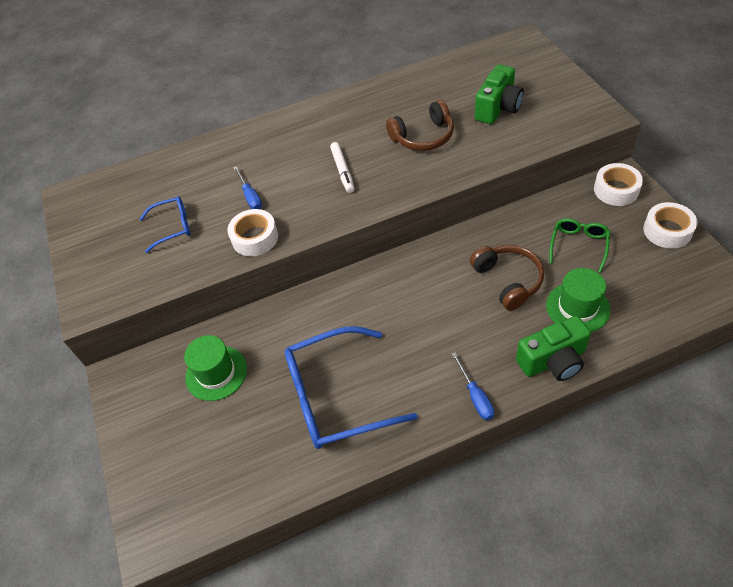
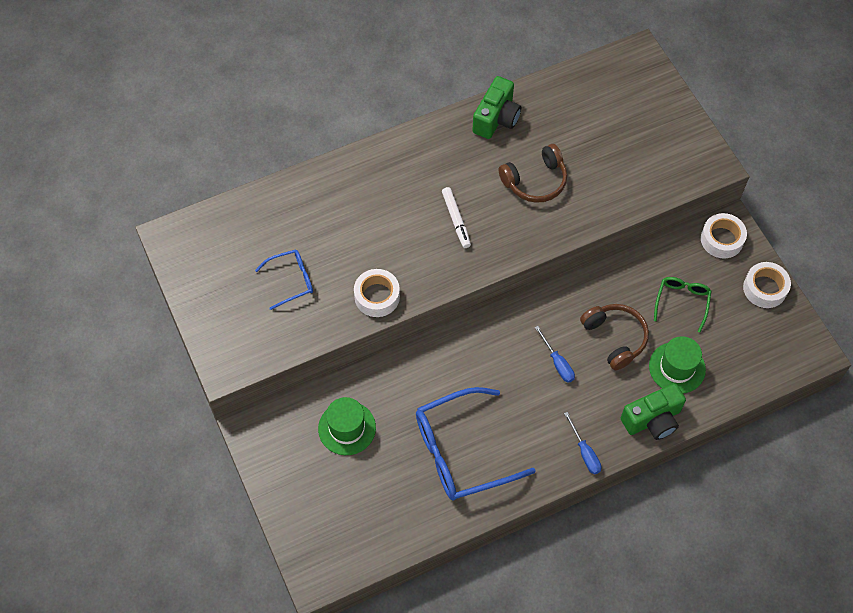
camera: 10 degrees left, 10 degrees up
blue screwdriver [233,166,262,209] -> blue screwdriver moved to [535,326,575,383]
green camera [475,64,524,124] -> green camera moved to [472,76,521,139]

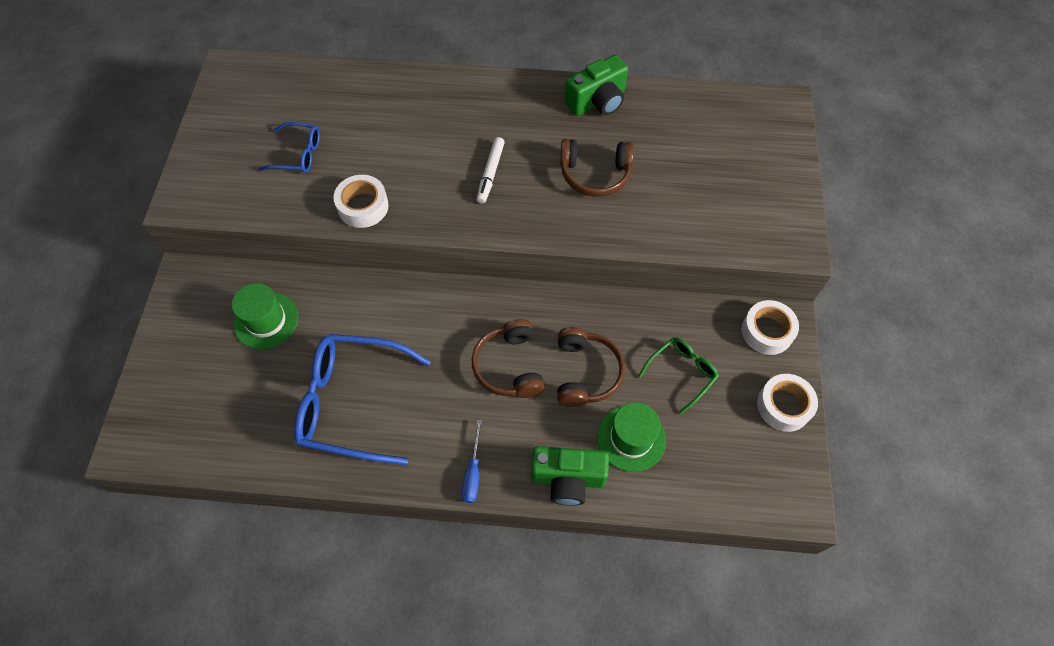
camera: 30 degrees right, 0 degrees up
blue screwdriver [535,326,575,383] -> brown headphones [472,319,545,398]

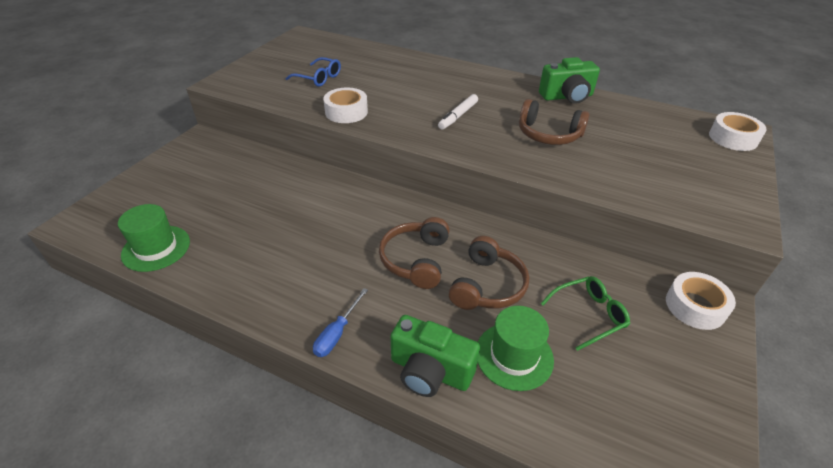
camera: 20 degrees right, 20 degrees down
green hat [232,283,298,350] -> green hat moved to [118,204,190,272]
blue glasses [294,334,431,465] -> none
white tape [757,374,818,432] -> white tape moved to [709,112,767,151]

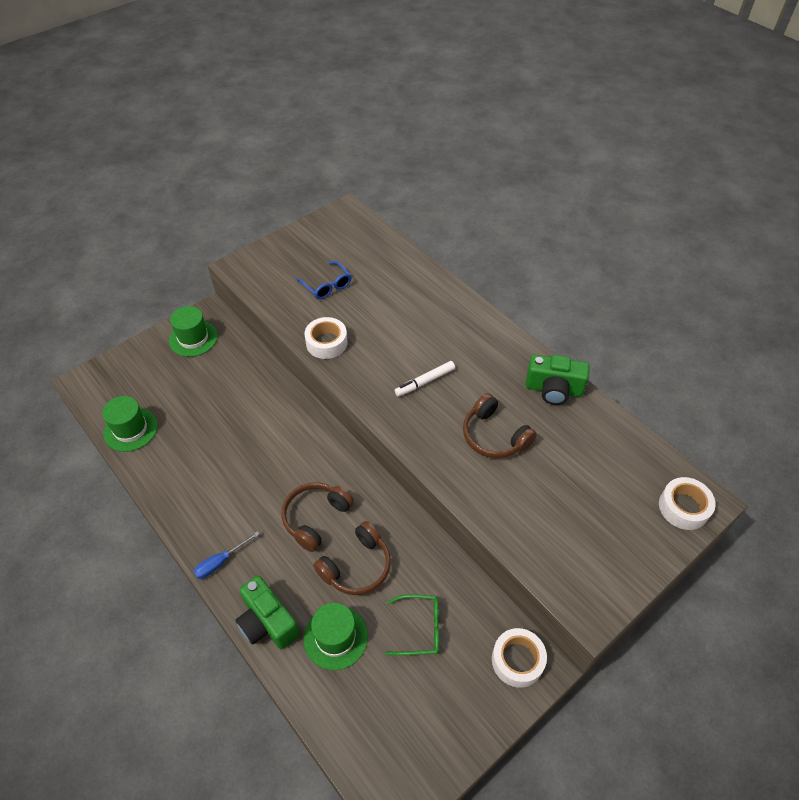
camera: 25 degrees right, 10 degrees up
none -> green hat [169,306,218,357]

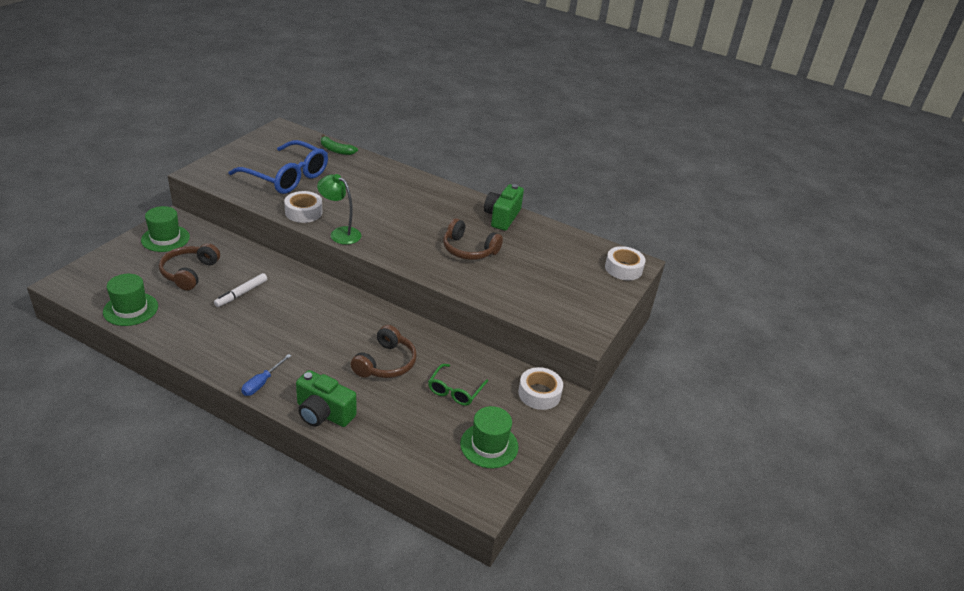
camera: 25 degrees left, 15 degrees down
brown headphones [281,482,354,552] -> brown headphones moved to [159,243,220,291]
blue glasses [296,261,351,299] -> blue glasses [228,140,328,194], size x1.93
green hat [304,603,368,670] -> green hat moved to [460,406,519,468]
green glasses [385,594,439,655] -> green glasses turned 135 degrees clockwise [428,364,488,406]
white marker [394,361,455,397] -> white marker moved to [214,273,267,307]
green camera [526,355,590,405] -> green camera turned 120 degrees clockwise [484,184,524,231]
none -> green lamp [317,174,361,245]
none -> green banana [321,134,358,155]

